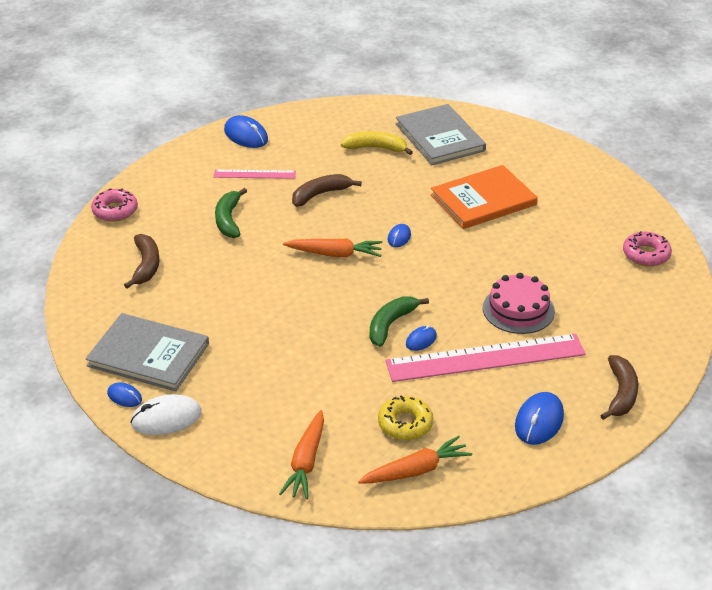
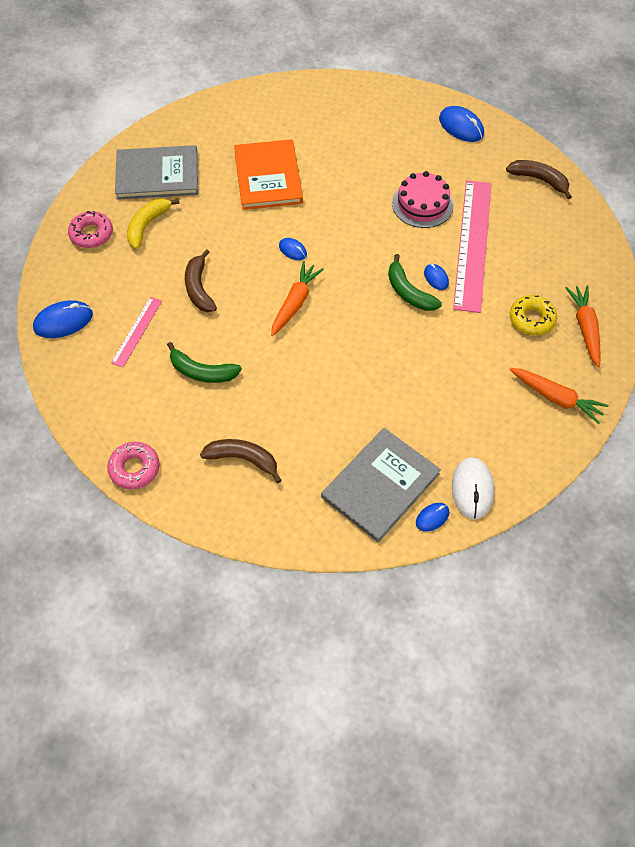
camera: 70 degrees left, 20 degrees up
blue mouse [515,392,564,445] -> blue mouse moved to [439,106,484,142]
pink donut [623,231,672,266] -> pink donut moved to [68,211,113,248]

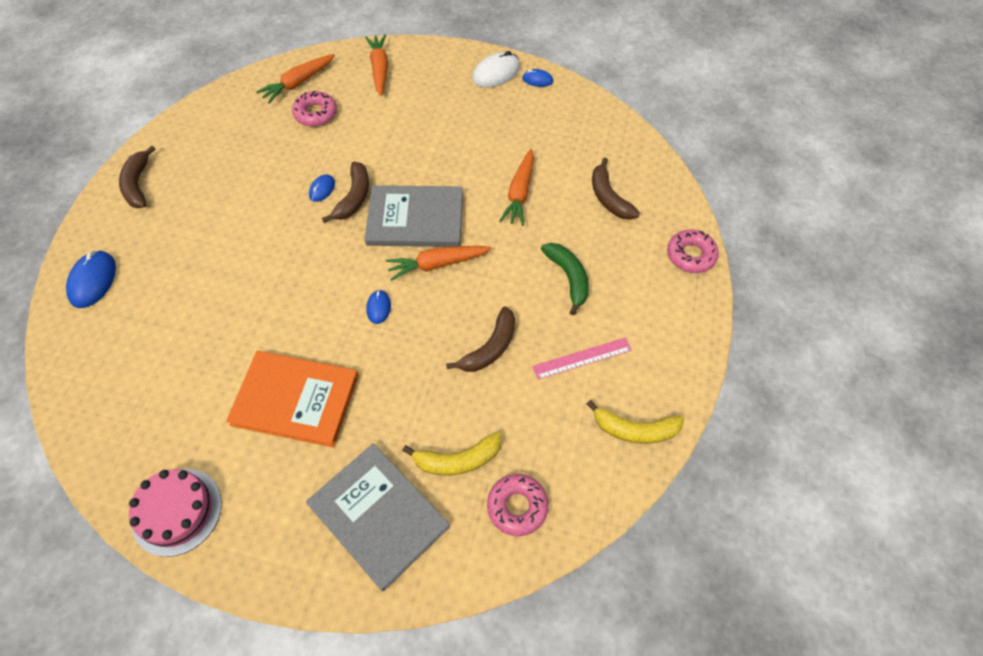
camera: 130 degrees left, 0 degrees up
blue mouse [33,300,93,338] -> yellow banana [587,400,684,444]
orange book [234,139,303,210] -> orange book turned 60 degrees clockwise [226,351,359,448]
grey book [321,428,441,542] -> grey book moved to [365,185,463,247]
green banana [388,254,442,311] -> brown banana [322,161,369,223]
pink cake [392,171,454,228] -> pink cake moved to [129,469,222,557]
pink ruler [453,180,491,313] -> none
yellow donut [510,295,557,336] -> pink donut [292,91,337,127]
none -> orange carrot [499,149,534,226]

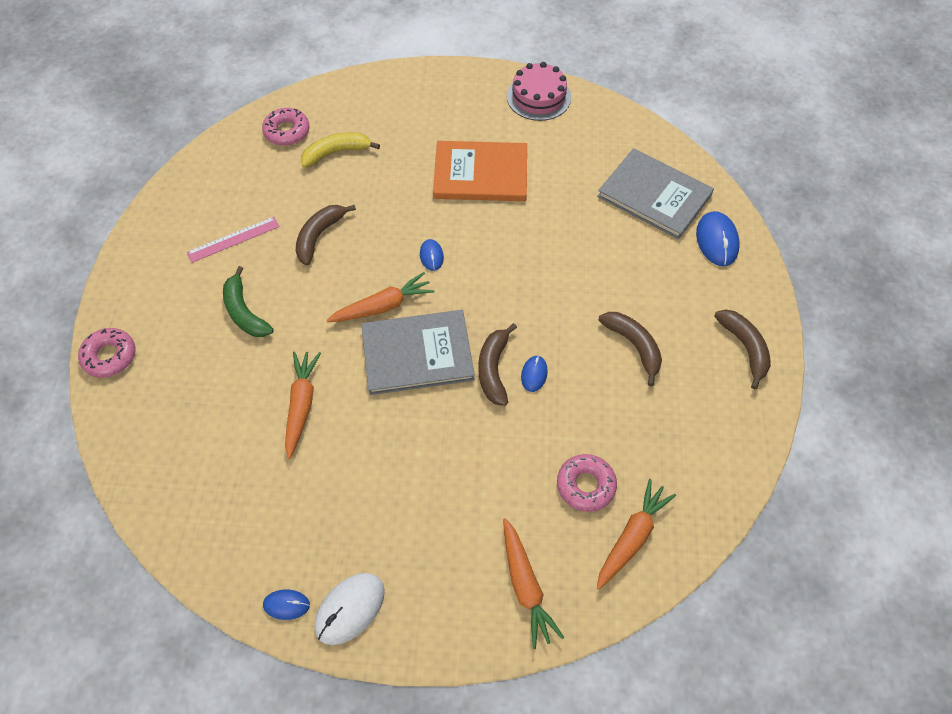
camera: 170 degrees right, 0 degrees up
grey book [306,443,450,591] -> grey book moved to [597,148,714,239]
yellow banana [587,400,684,444] -> none
brown banana [592,157,640,220] -> brown banana moved to [599,312,662,386]

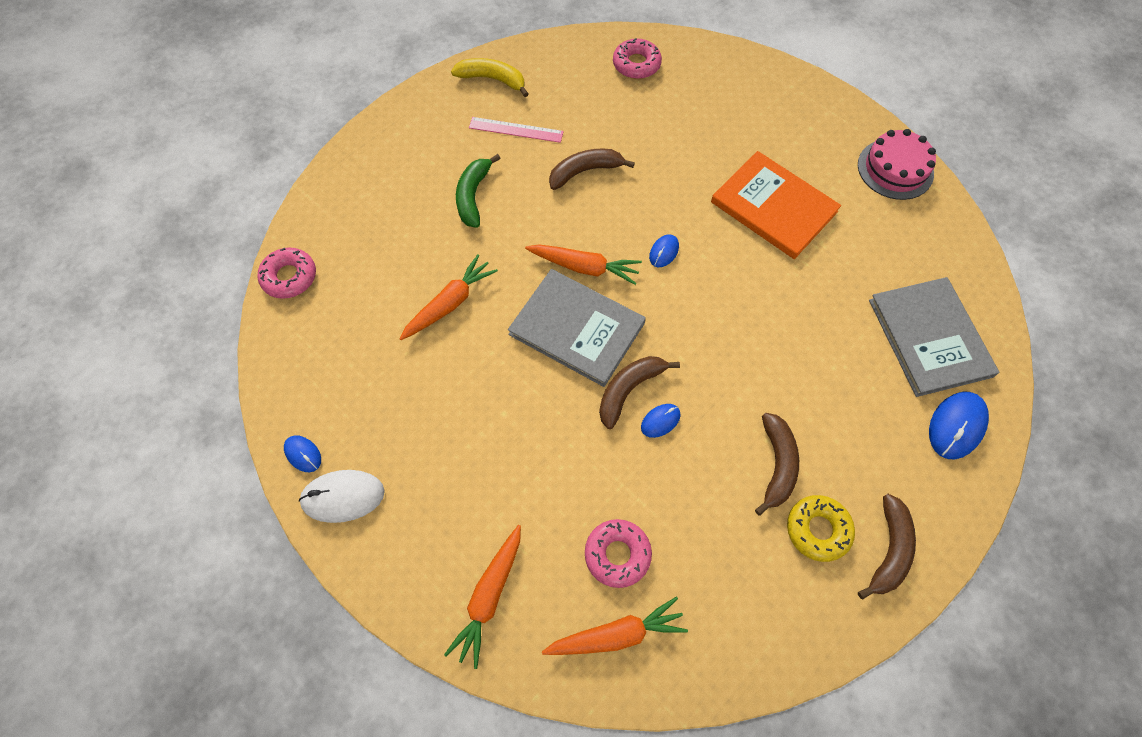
camera: 40 degrees right, 5 degrees up
pink donut [78,328,136,378] -> pink donut moved to [257,247,316,299]
yellow banana [301,132,380,168] -> yellow banana moved to [451,58,528,97]
none -> yellow donut [787,495,855,562]

